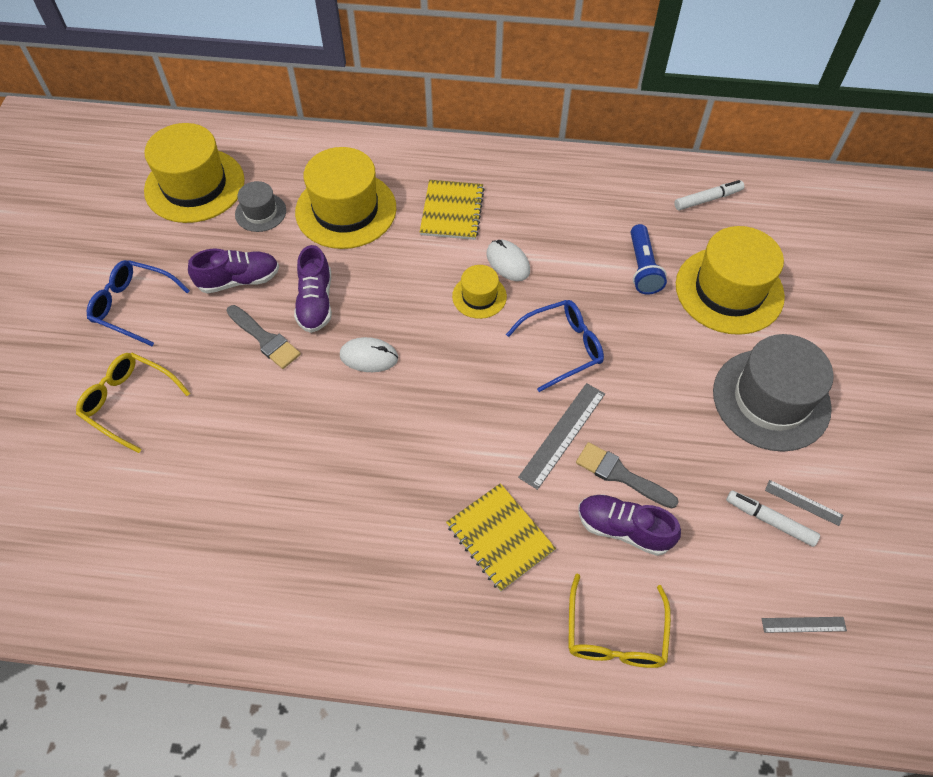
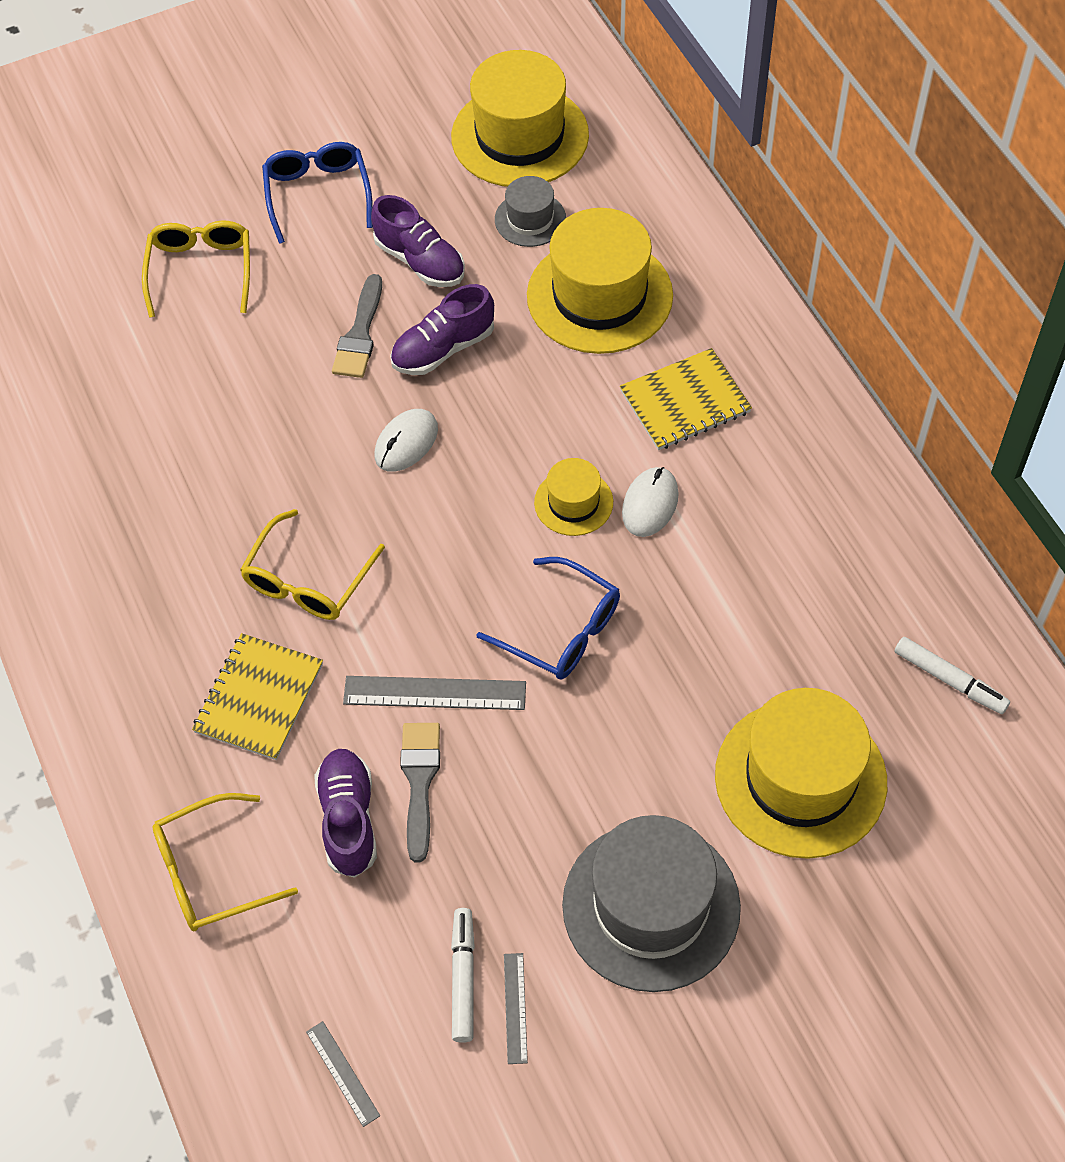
camera: 60 degrees right, 0 degrees up
white mouse [340,337,398,372] -> white mouse turned 60 degrees clockwise [374,409,438,472]
blue flashlight [631,224,667,295] -> none
none -> yellow glasses [240,509,385,620]

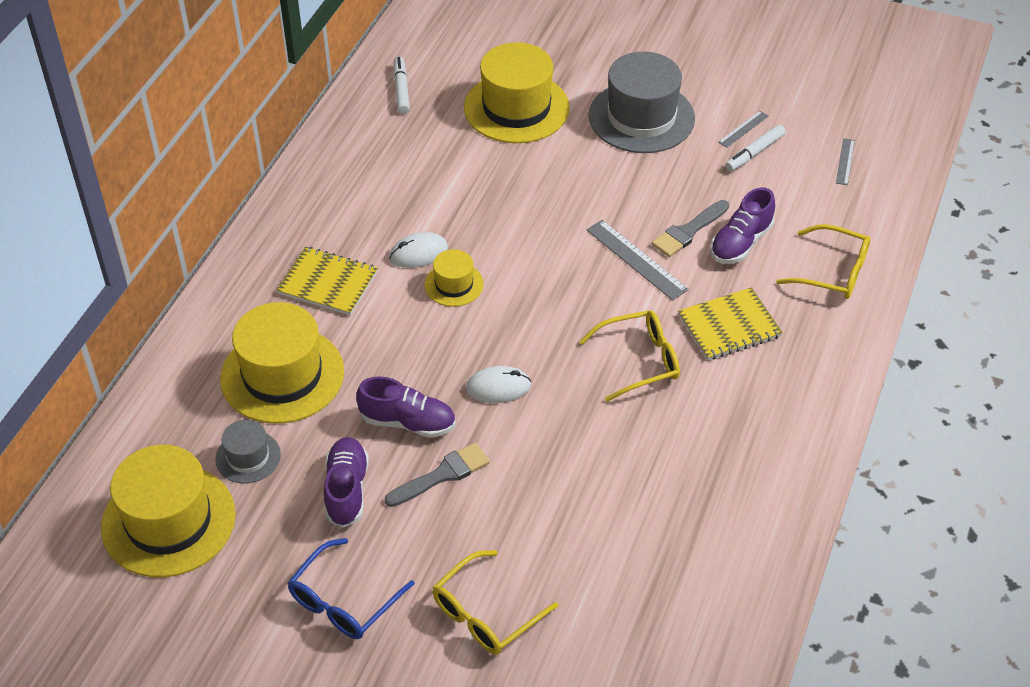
camera: 135 degrees left, 10 degrees down
blue glasses [476,557,620,679] -> none

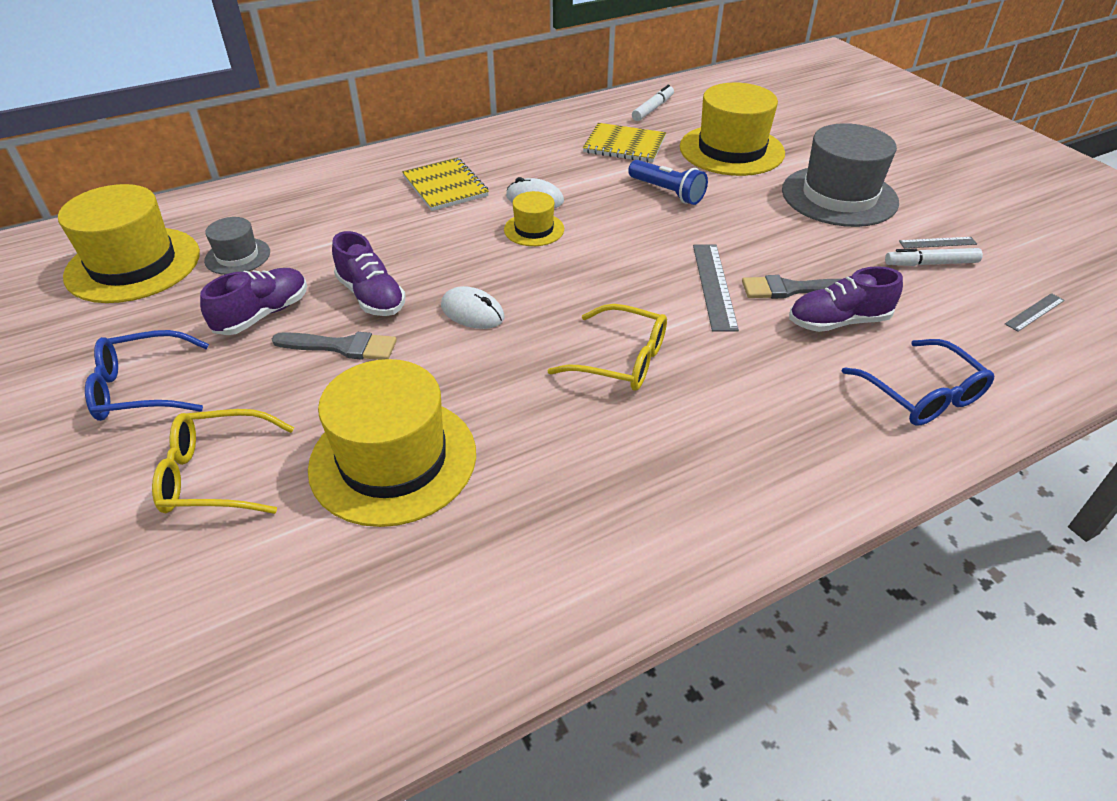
camera: 40 degrees right, 5 degrees down
yellow hat [220,302,344,424] -> yellow hat moved to [308,359,476,527]
yellow notebook [678,287,783,360] -> yellow notebook moved to [583,123,666,162]
yellow glasses [776,224,870,299] -> blue glasses [842,339,995,426]
none -> blue flashlight [628,160,708,205]

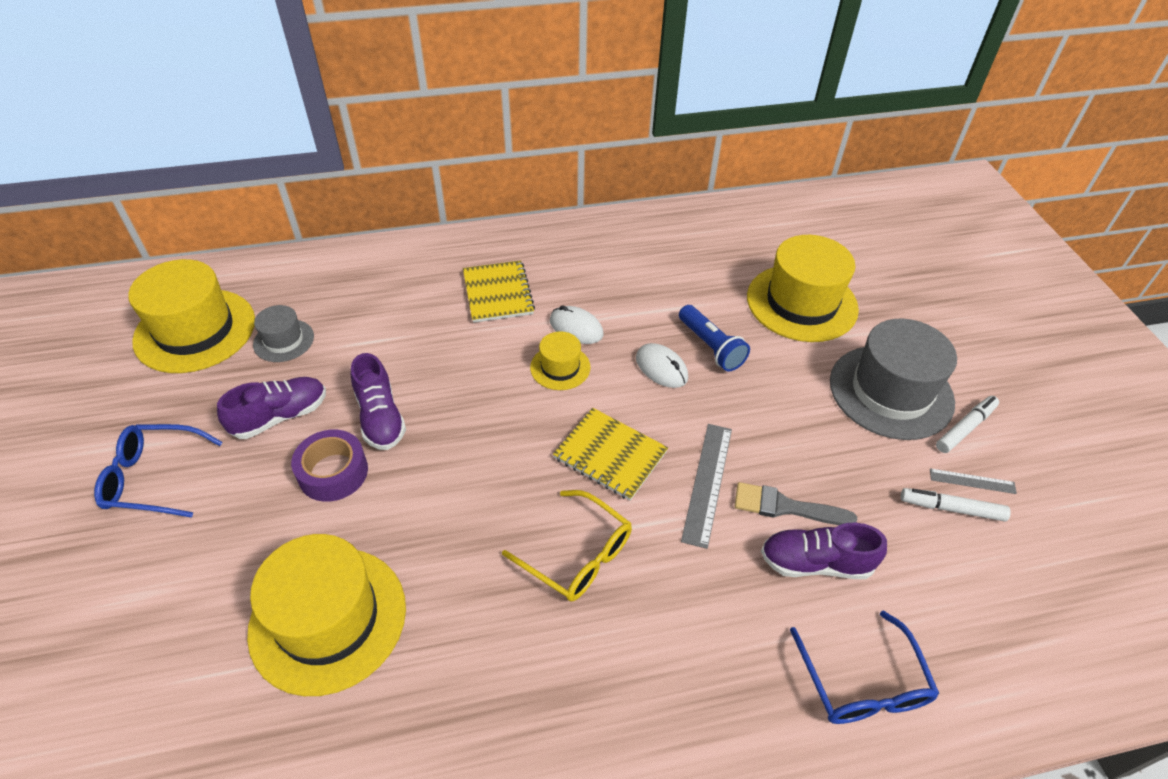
camera: 15 degrees right, 5 degrees up
yellow glasses [152,409,294,514] -> none
grey brush [272,332,397,360] -> purple tape [291,429,368,502]
white mouse [441,286,505,329] -> white mouse moved to [636,343,688,388]
yellow notebook [583,123,666,162] -> yellow notebook moved to [553,408,668,501]
white marker [632,85,674,121] -> white marker moved to [936,396,999,453]
grey ruler [1005,293,1065,332] -> none

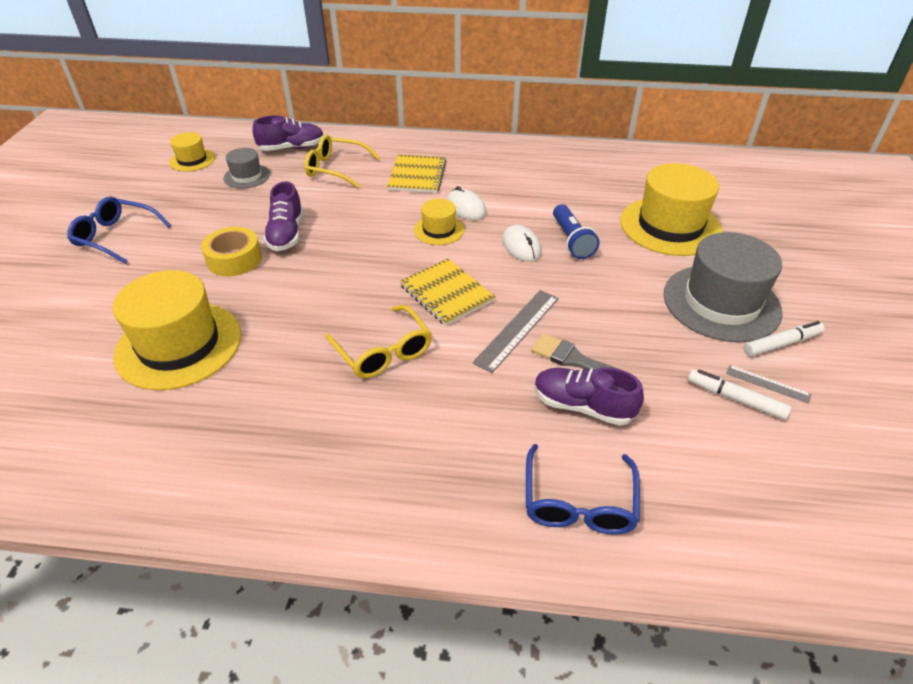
camera: 20 degrees right, 5 degrees down
yellow hat [128,259,255,373] -> yellow hat [169,132,215,171], size x0.50
purple shoe [217,377,326,439] -> purple shoe moved to [252,115,324,151]
purple tape [291,429,368,502] -> yellow tape [201,227,262,276]
none -> yellow glasses [304,135,380,188]

